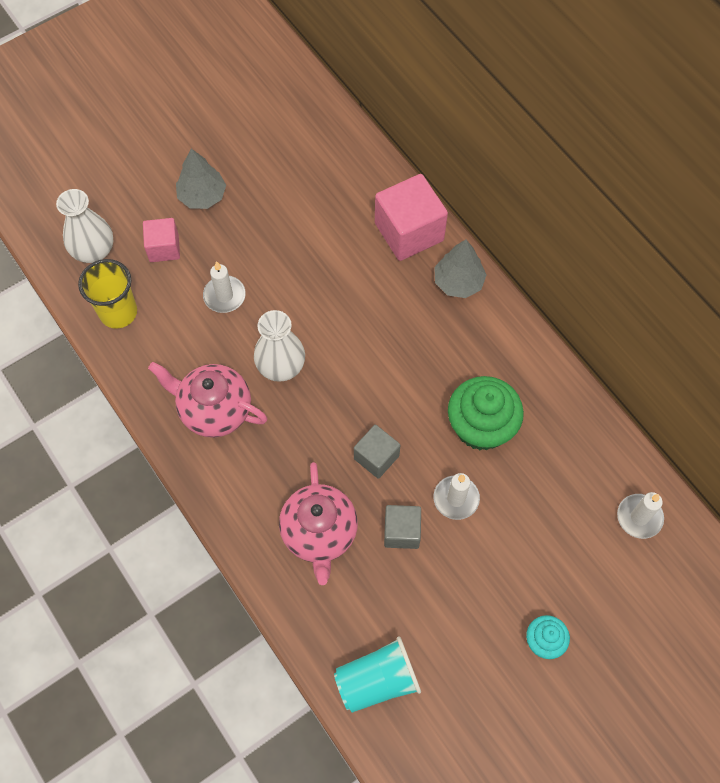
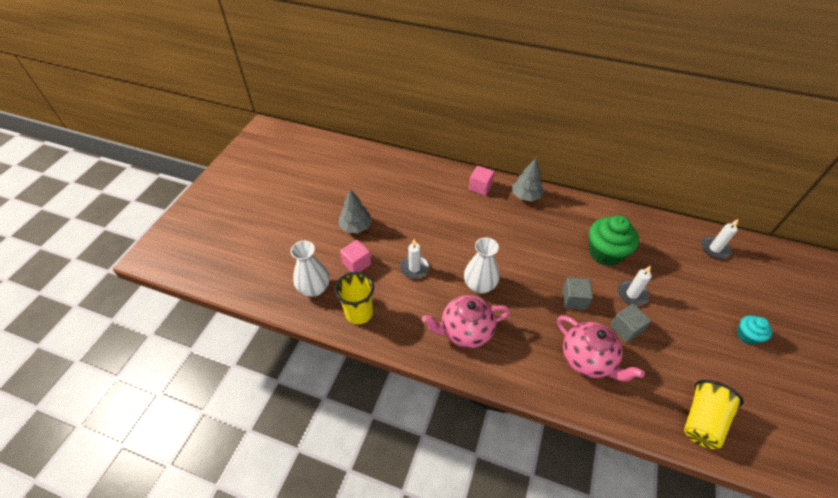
camera: 35 degrees left, 15 degrees down
turquoise cup [334,636,421,713] -> yellow cup [684,380,743,449]
pink cube [375,174,448,261] -> pink cube [469,166,495,196], size x0.58

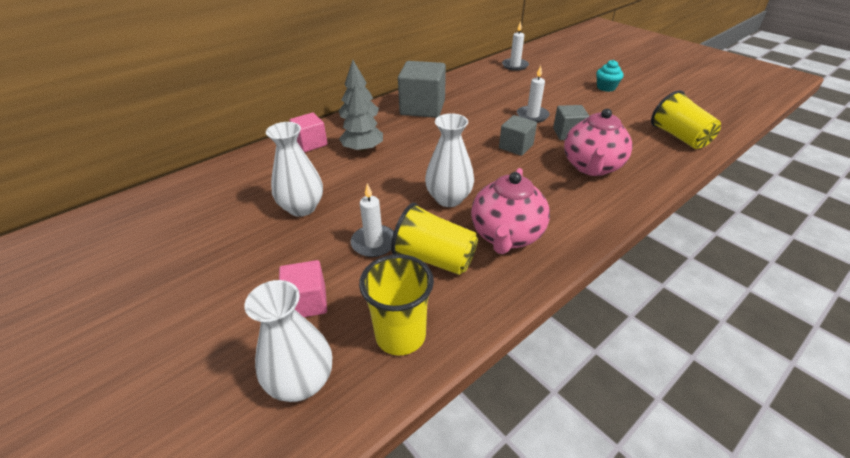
camera: 60 degrees left, 10 degrees down
grey tree [339,189,372,233] -> grey tree moved to [339,83,383,151]
pink teapot [557,315,645,381] -> pink teapot turned 120 degrees clockwise [564,109,632,176]
green cupcake [589,215,639,266] -> none
none -> white vase [266,122,323,217]
none -> yellow cup [391,203,478,275]
none -> grey cube [398,61,446,118]

